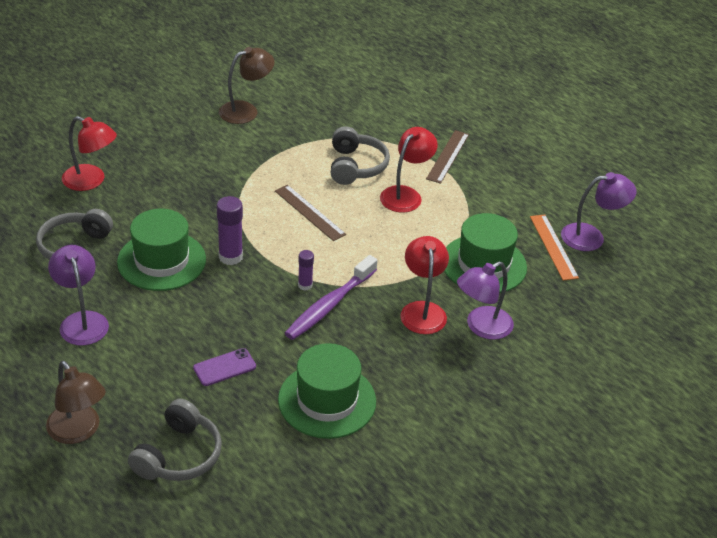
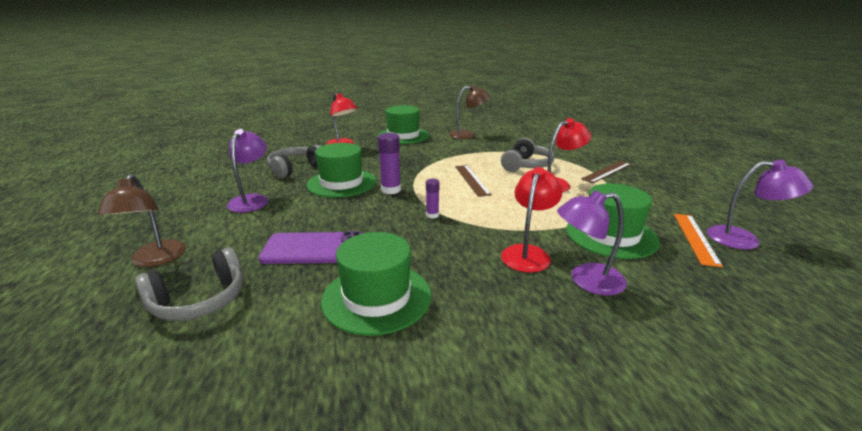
camera: 30 degrees right, 15 degrees down
purple phone [193,348,256,386] -> purple phone [258,231,364,264], size x1.76
purple toothbrush [285,255,377,340] -> none
none -> green hat [377,106,429,144]

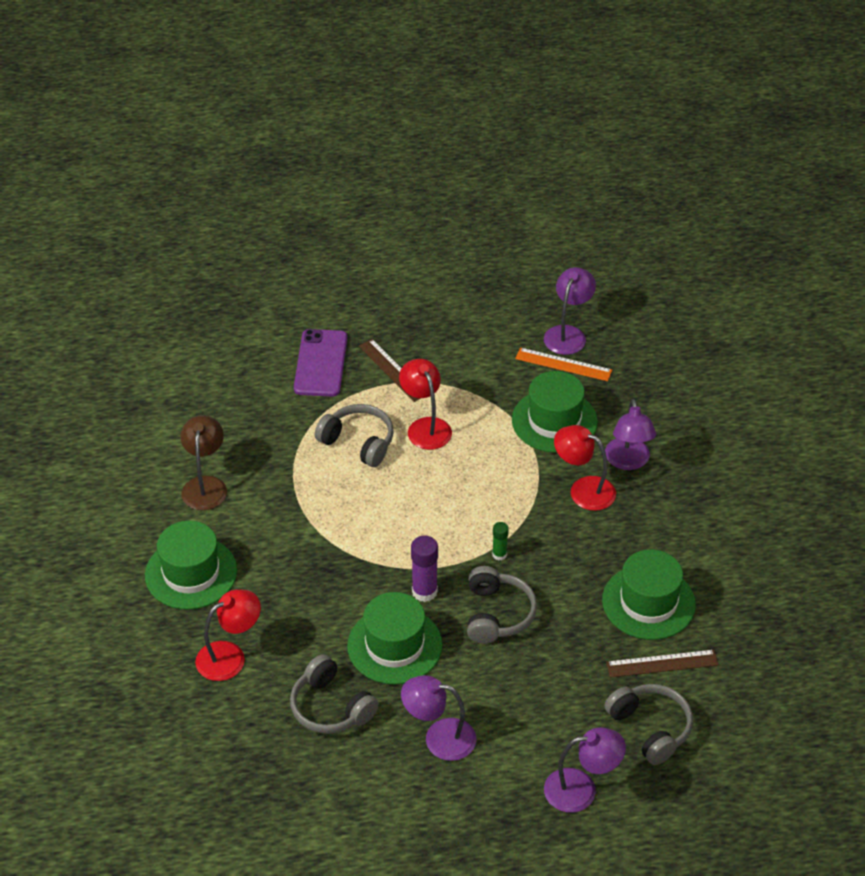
camera: 85 degrees left, 20 degrees up
brown lamp [97,174,186,267] -> purple lamp [544,727,626,813]
purple phone [258,231,364,264] -> purple phone moved to [294,329,348,397]
purple glue stick [426,179,440,219] -> green glue stick [492,522,509,560]
brown ruler [455,165,492,197] -> brown ruler moved to [606,650,719,678]
none -> grey headphones [467,566,537,644]

